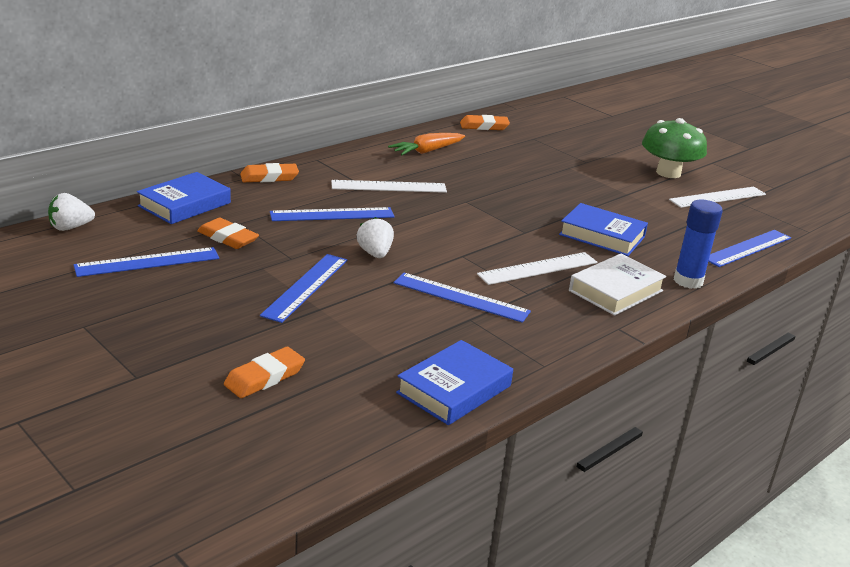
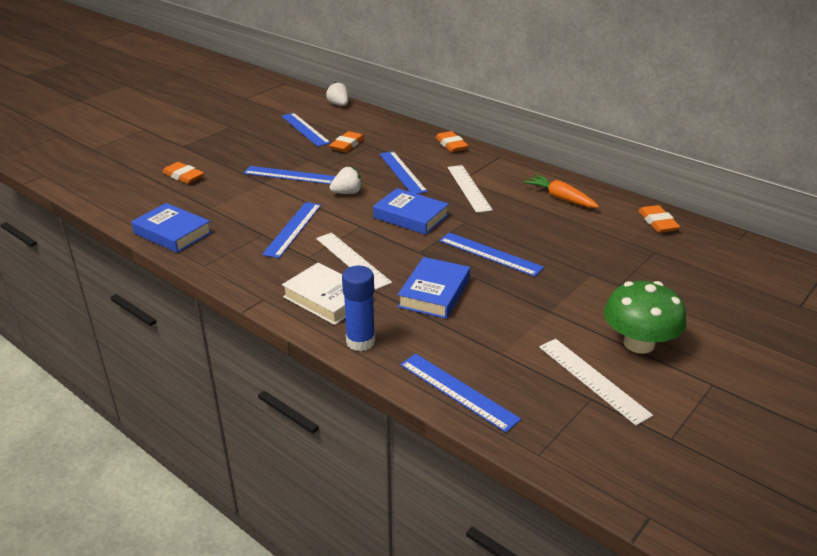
camera: 85 degrees right, 5 degrees up
blue book [137,172,231,224] -> blue book moved to [373,188,449,235]
none -> blue ruler [439,232,544,277]

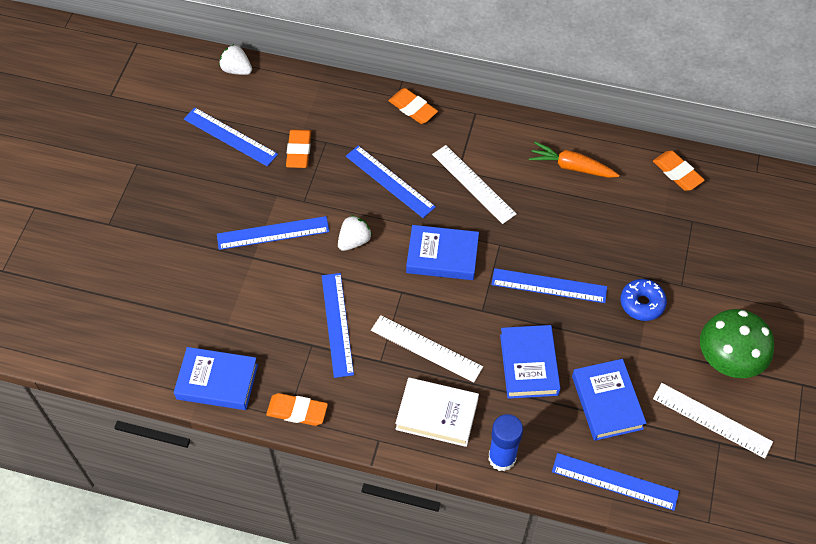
camera: 25 degrees left, 25 degrees up
orange eraser [162,162,204,184] -> orange eraser moved to [266,393,328,426]
none -> blue book [572,359,646,441]
none -> blue donut [620,279,667,321]

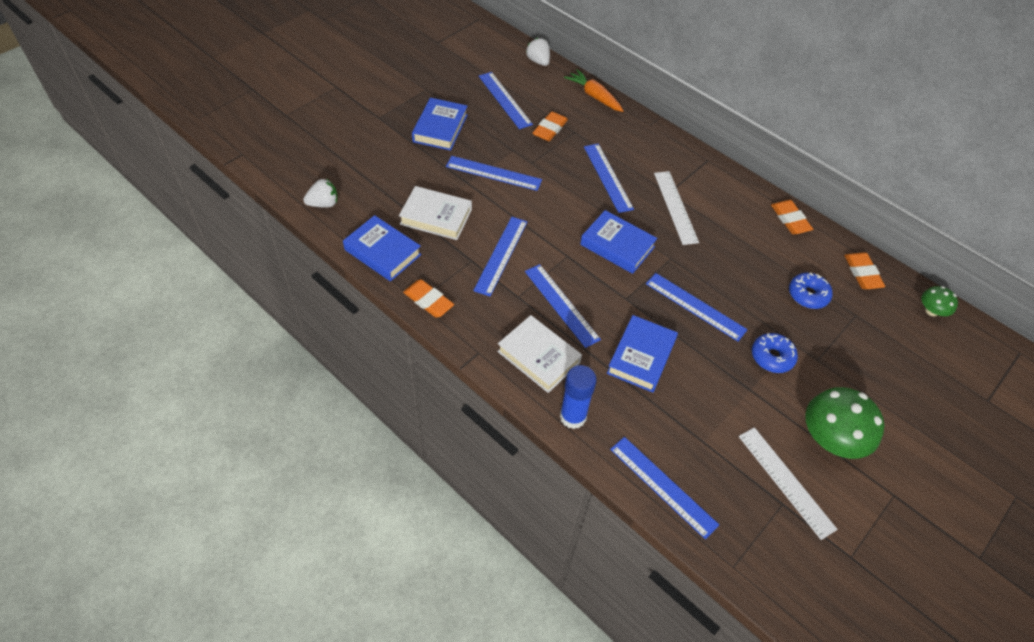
camera: 25 degrees right, 5 degrees down
white strawberry [338,215,372,251] -> white strawberry moved to [303,179,337,208]
white ruler [371,315,483,383] -> blue ruler [525,264,601,348]
orange eraser [388,88,438,124] -> orange eraser moved to [771,200,813,234]
orange carrot [529,142,619,178] -> orange carrot moved to [564,69,624,112]
blue book [572,359,646,441] -> blue book moved to [412,98,468,151]
none -> white book [399,186,472,240]
none -> blue donut [789,273,833,309]
none -> green mushroom [922,286,958,316]

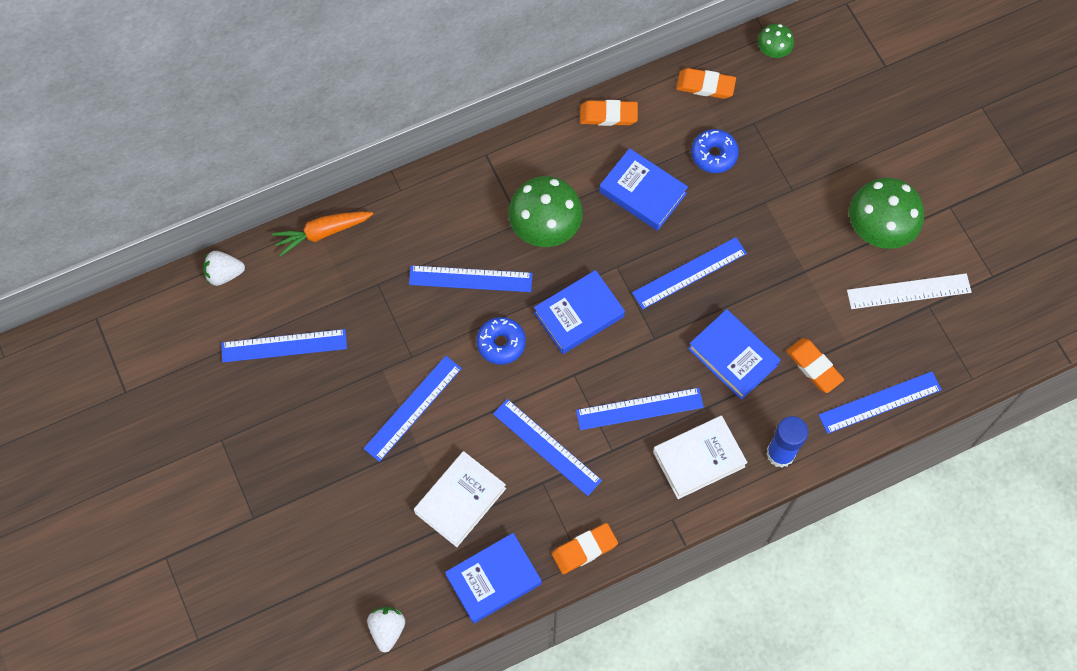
camera: 65 degrees left, 15 degrees up
blue book [412,98,468,151] -> blue book moved to [599,148,688,231]
orange eraser [533,111,568,141] -> orange eraser moved to [786,338,844,393]
white ruler [654,171,699,245] -> green mushroom [508,176,583,247]
blue donut [752,333,798,373] -> blue donut moved to [476,317,526,365]

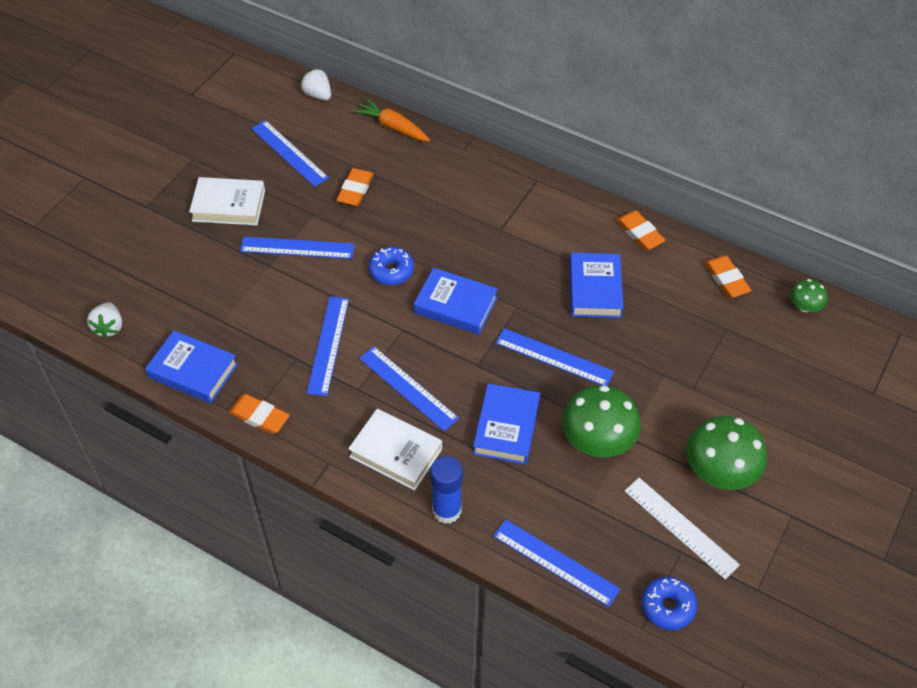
camera: 55 degrees right, 15 degrees down
white strawberry [367,607,405,653] -> white strawberry turned 120 degrees clockwise [87,302,122,339]
blue ruler [409,265,533,292] -> none
white book [414,451,506,547] -> white book moved to [189,177,265,226]
green mushroom [508,176,583,247] -> green mushroom moved to [562,385,640,458]
blue donut [691,129,739,173] -> blue donut moved to [642,577,697,630]
orange eraser [786,338,844,393] -> orange eraser moved to [336,168,374,206]

